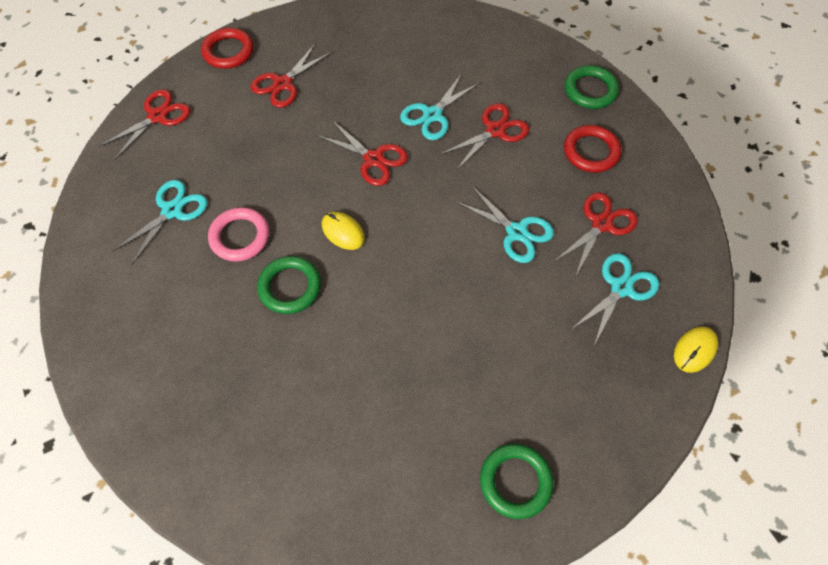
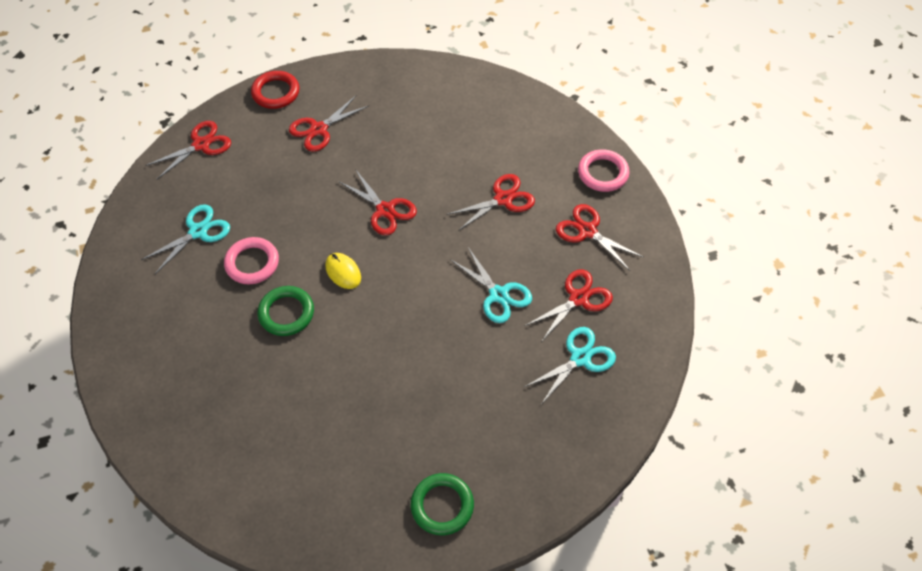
camera: 10 degrees right, 5 degrees down
turquoise scissors [400,73,480,140] -> none
red ring [564,125,621,173] -> red scissors [556,204,643,271]
green ring [565,65,619,109] -> pink ring [578,149,630,192]
yellow mouse [674,326,718,373] -> none

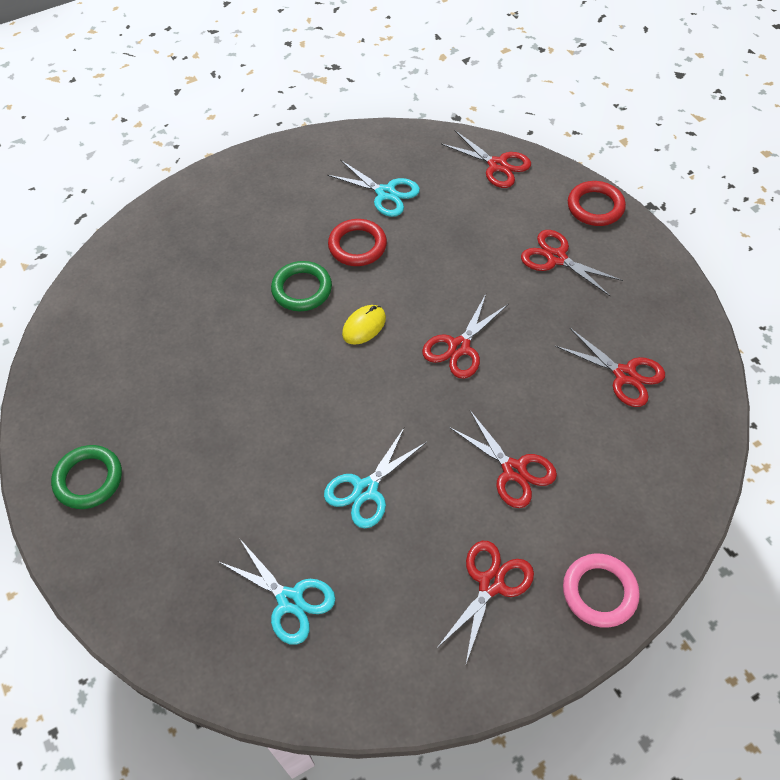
camera: 80 degrees right, 0 degrees up
pink ring [224,237,279,284] -> red ring [328,219,387,266]
red scissors [525,269,613,342] -> red scissors moved to [555,328,665,407]

